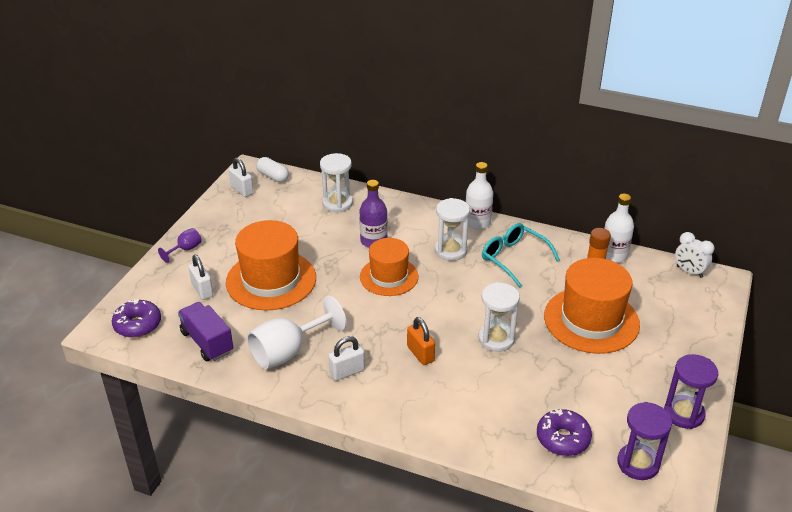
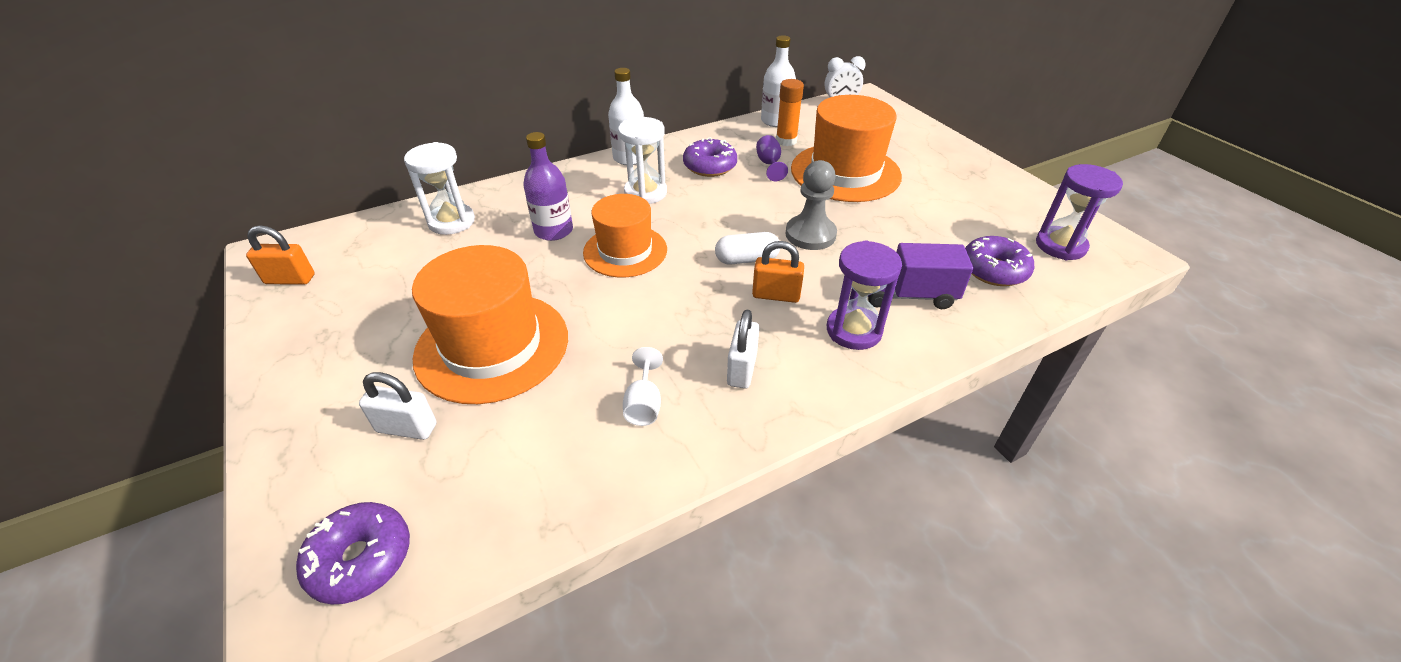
camera: 50 degrees left, 5 degrees up
purple goblet [158,228,202,263] -> purple goblet moved to [756,135,788,181]
purple truck [178,302,233,361] -> purple truck moved to [868,243,973,309]
white padlock [229,157,254,197] -> orange padlock [246,226,315,285]
white goblet [247,296,347,369] -> white goblet [623,347,663,426], size x0.50
white capsule [256,157,289,182] -> white capsule moved to [715,232,780,265]
white hourglass [478,282,520,352] -> grey pawn [786,160,837,250]
turquoise glasses [482,223,560,287] -> purple donut [683,137,737,177]
purple hourglass [664,354,718,429] -> purple hourglass moved to [827,240,902,350]

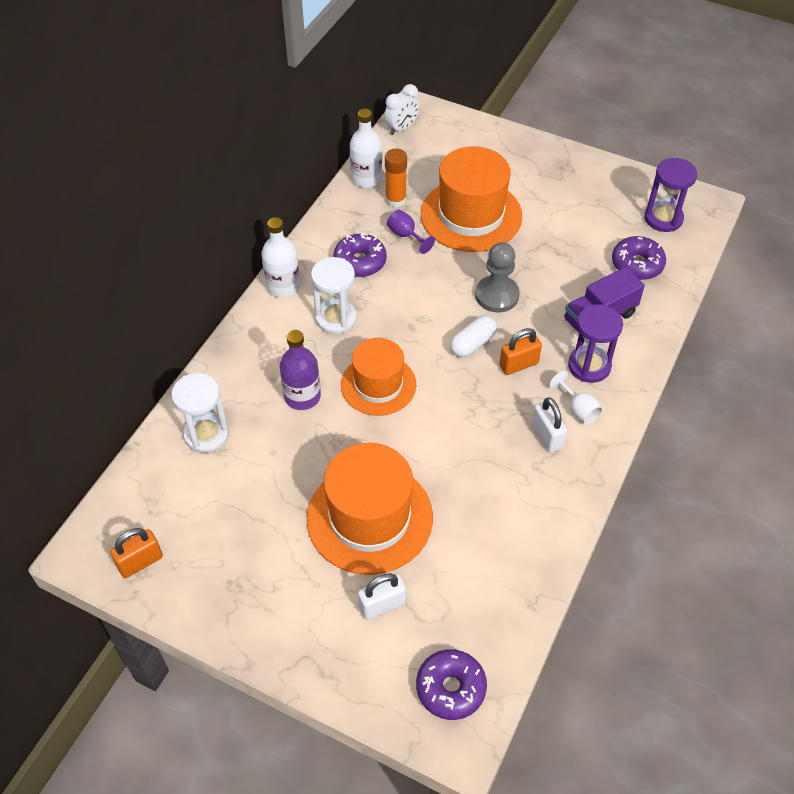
camera: 35 degrees left, 10 degrees up
white goblet [623,347,663,426] -> white goblet moved to [549,371,603,424]

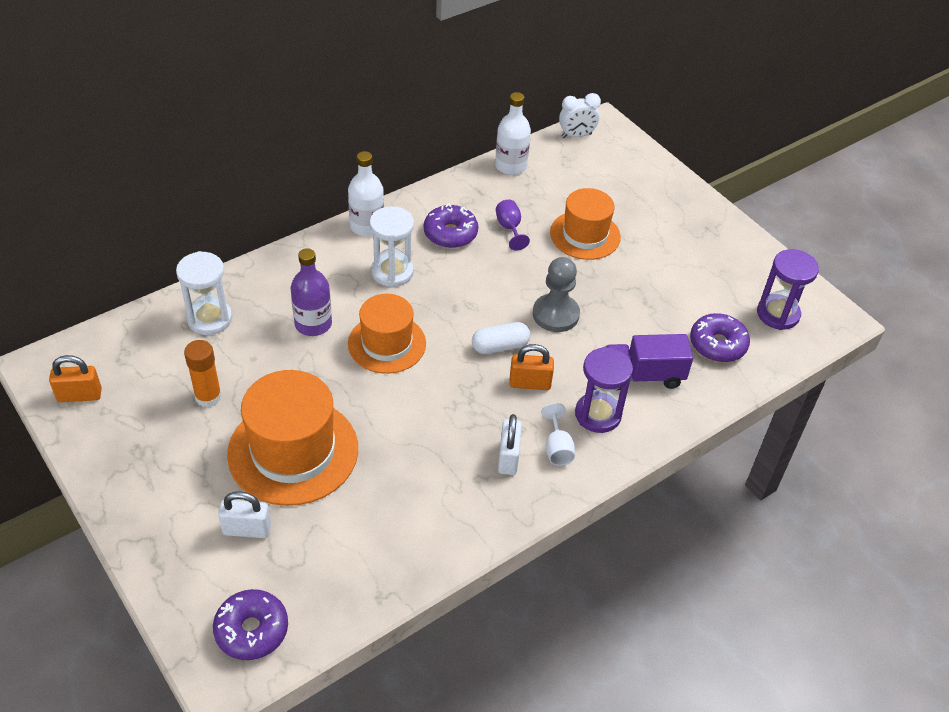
camera: 25 degrees right, 5 degrees down
orange glue stick [385,148,407,207] -> orange glue stick moved to [184,340,222,407]
orange hat [421,146,522,252] -> orange hat [550,188,621,260], size x0.66

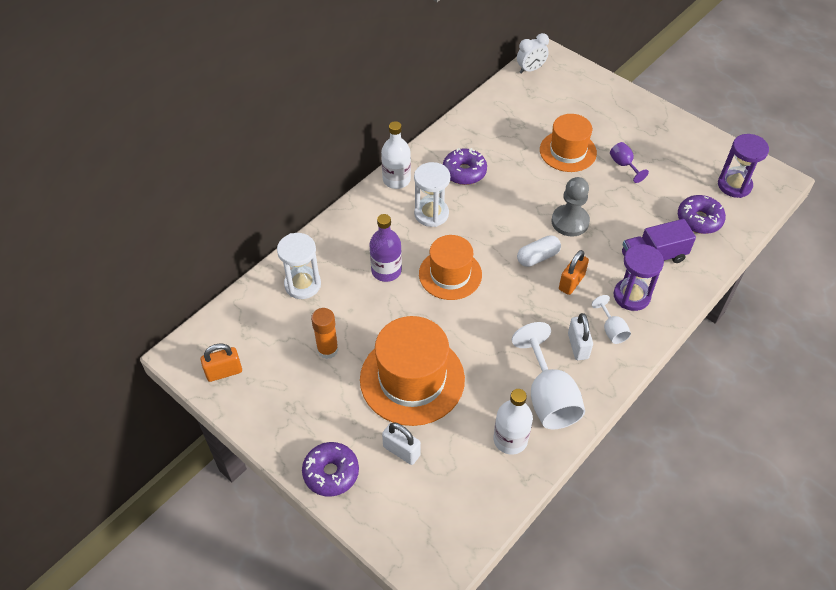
camera: 10 degrees left, 5 degrees up
purple donut [213,589,288,660] -> purple donut moved to [302,442,359,497]
white padlock [218,491,271,538] -> white padlock turned 45 degrees clockwise [382,422,421,465]
white bottle [495,92,531,175] -> white bottle moved to [493,389,533,455]
purple goblet [496,200,530,250] -> purple goblet moved to [610,142,649,183]
orange padlock [509,344,554,390] -> orange padlock turned 45 degrees counterclockwise [559,250,589,295]
none -> white goblet [512,322,585,429]

